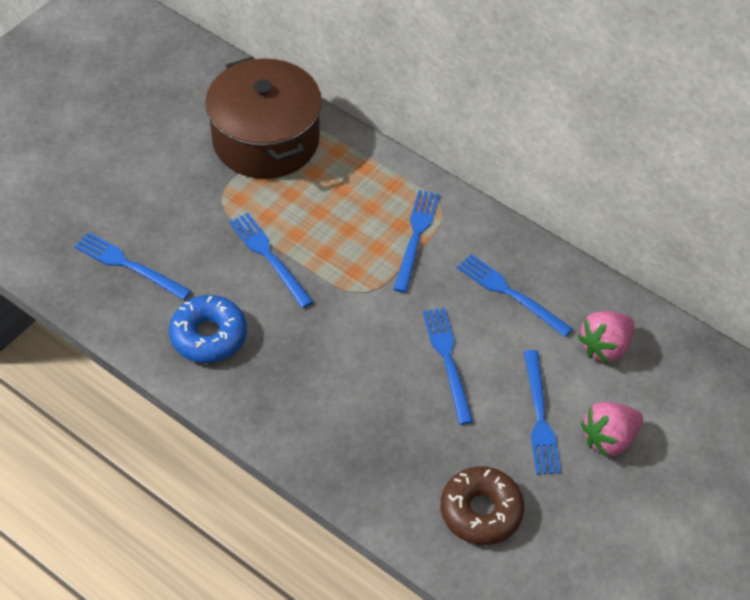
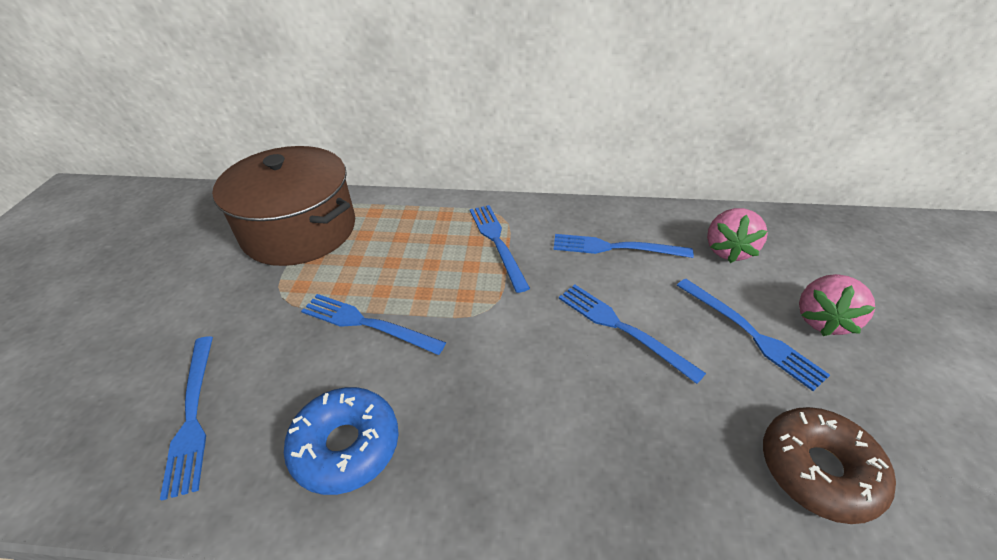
camera: 30 degrees left, 10 degrees down
blue fork [74,232,191,300] -> blue fork turned 105 degrees counterclockwise [160,336,213,501]

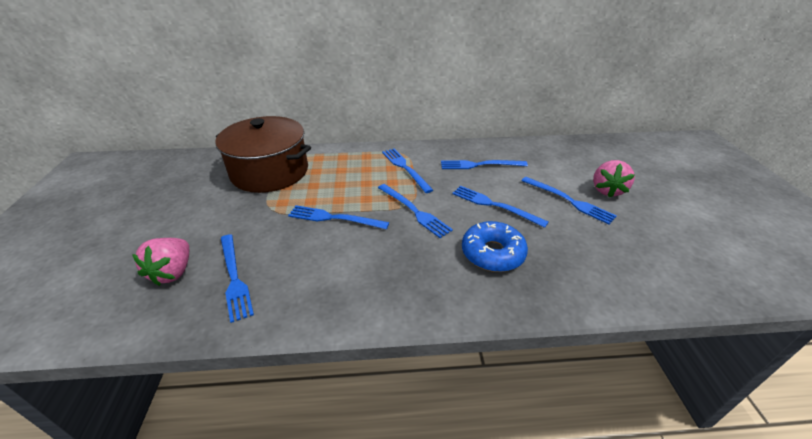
camera: 10 degrees left, 5 degrees down
blue donut [284,387,399,495] -> blue donut moved to [462,221,528,272]
pink strawberry [707,208,768,263] -> pink strawberry moved to [132,238,189,286]
brown donut [763,407,896,524] -> none
none -> blue fork [378,184,453,238]

